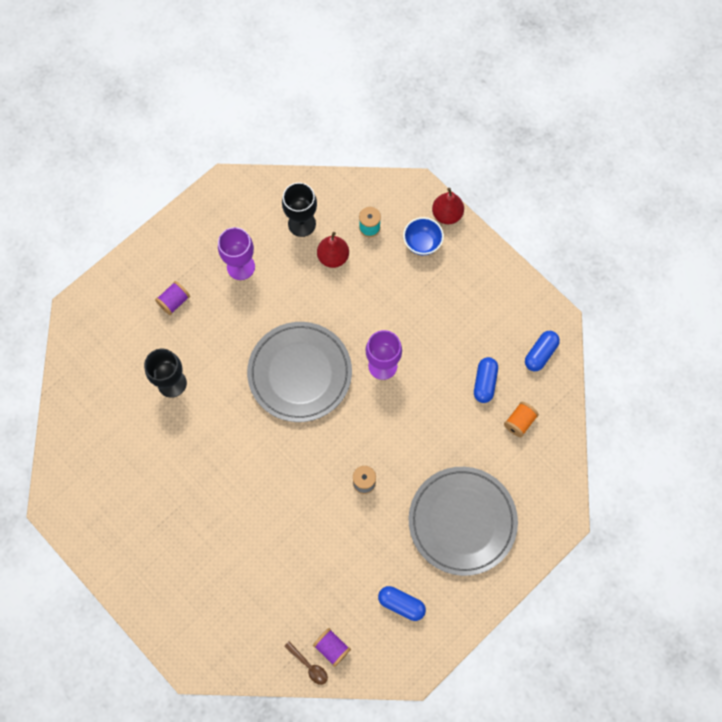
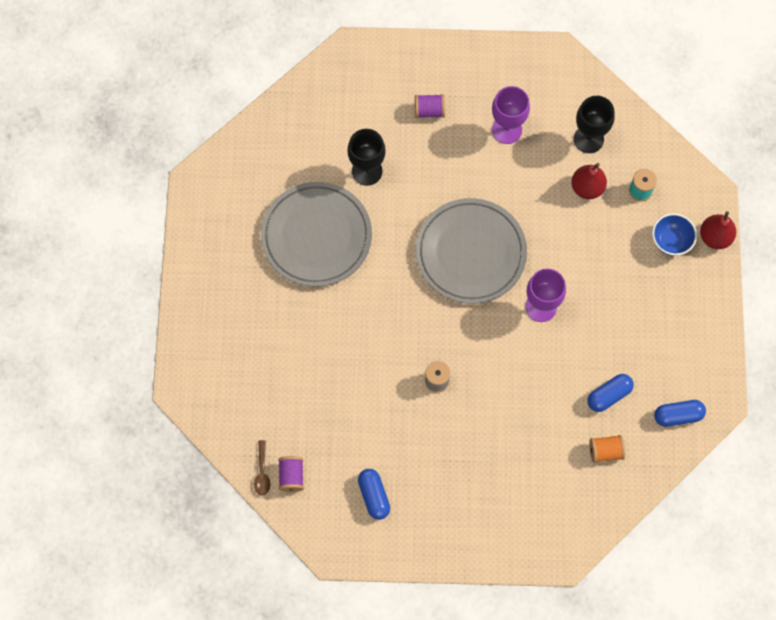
camera: 45 degrees right, 0 degrees up
grey plate [409,467,518,576] -> grey plate moved to [261,182,372,287]

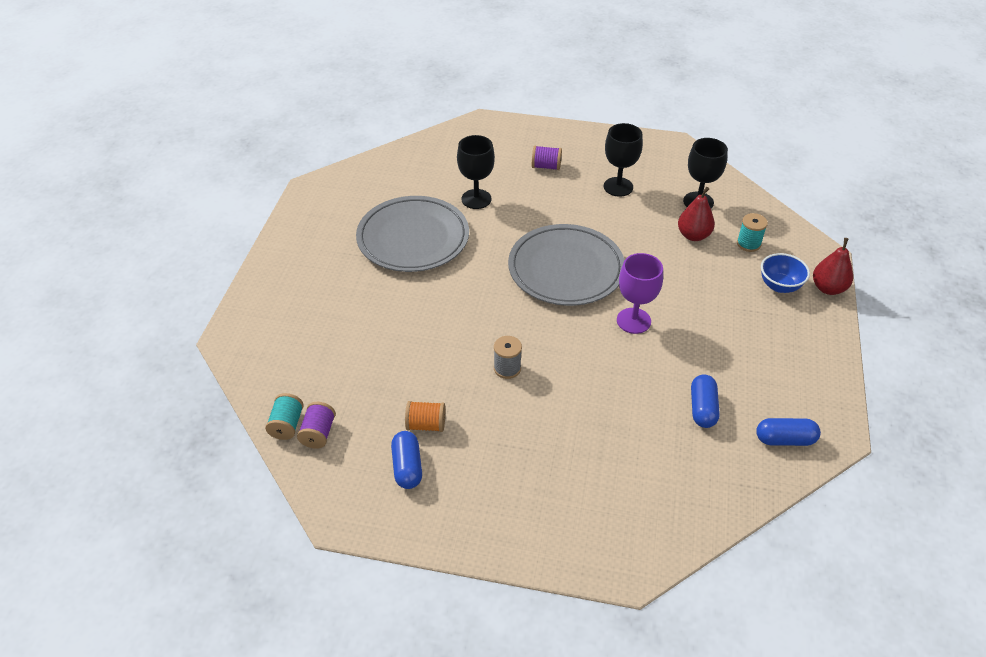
camera: 10 degrees right, 25 degrees down
brown spoon [254,440,270,496] -> turquoise spool [265,393,304,440]
purple goblet [492,86,530,144] -> black goblet [604,123,643,197]
blue capsule [587,374,634,412] -> blue capsule turned 60 degrees counterclockwise [691,374,720,428]
orange spool [589,435,625,463] -> orange spool moved to [405,401,445,432]

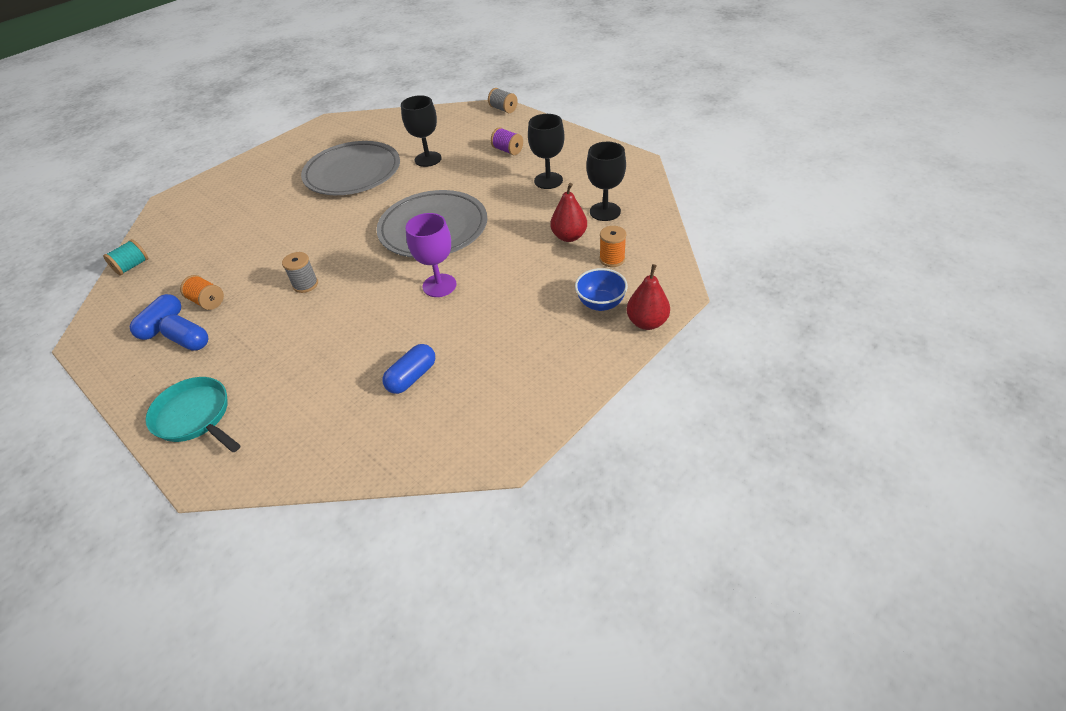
camera: 35 degrees right, 0 degrees up
purple spool [297,402,336,449] -> none
turquoise spool [737,213,768,252] -> orange spool [599,226,626,267]
blue capsule [756,418,821,446] -> blue capsule moved to [159,314,208,351]
none -> turquoise pan [145,377,241,452]
none -> grey spool [488,88,518,113]

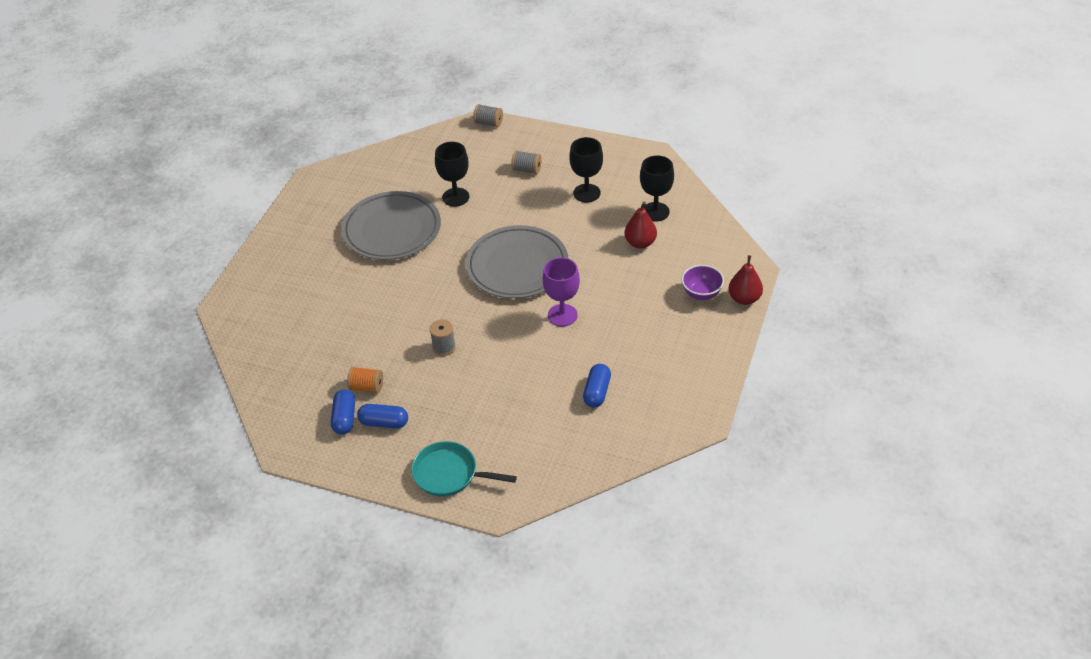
camera: 25 degrees left, 0 degrees up
turquoise spool [103,239,148,276] -> none
purple spool [491,127,523,155] -> grey spool [511,150,542,174]
blue bowl [575,268,628,311] -> purple bowl [681,265,724,300]
orange spool [599,226,626,267] -> none

